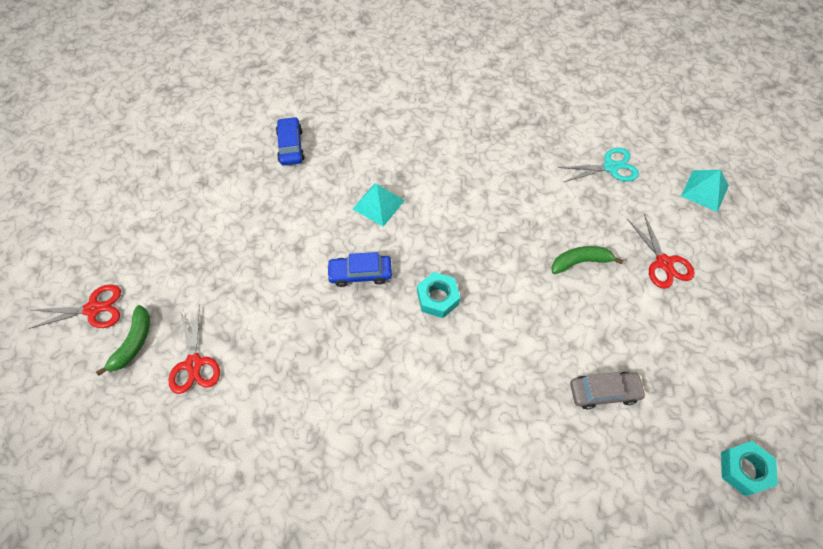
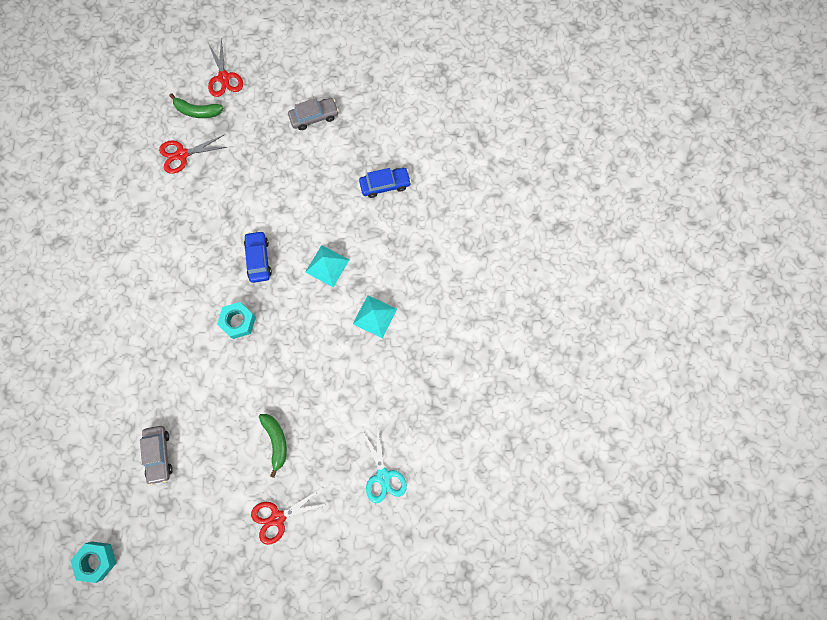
camera: 85 degrees right, 15 degrees up
turquoise pyramid [681,170,729,212] -> turquoise pyramid moved to [353,295,397,338]
none -> grey car [288,98,339,130]

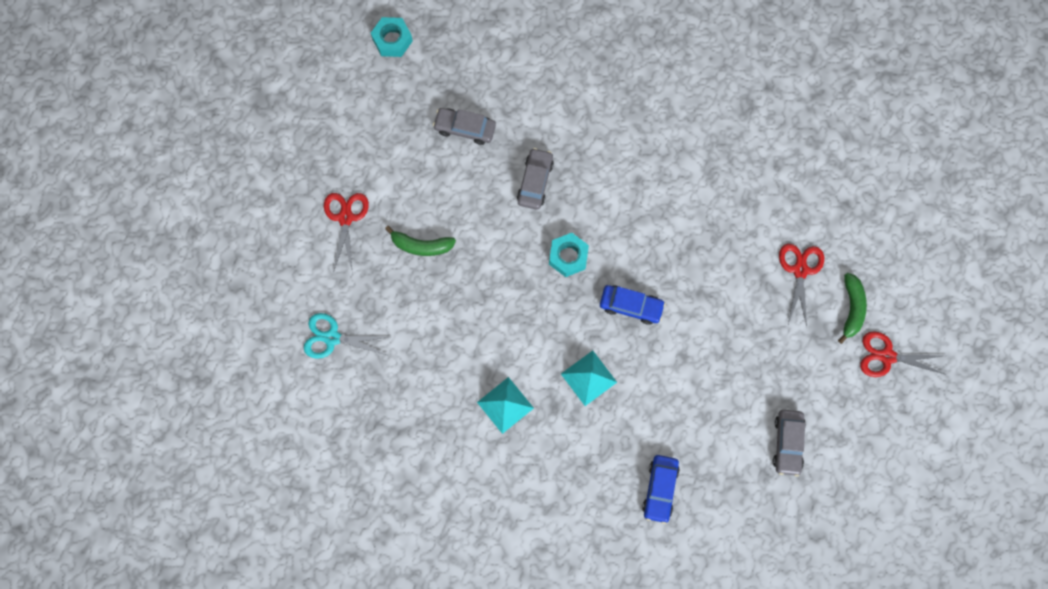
camera: 115 degrees right, 0 degrees up
green banana [169,93,223,118] -> green banana turned 150 degrees clockwise [838,273,867,344]
none -> grey car [517,148,554,210]

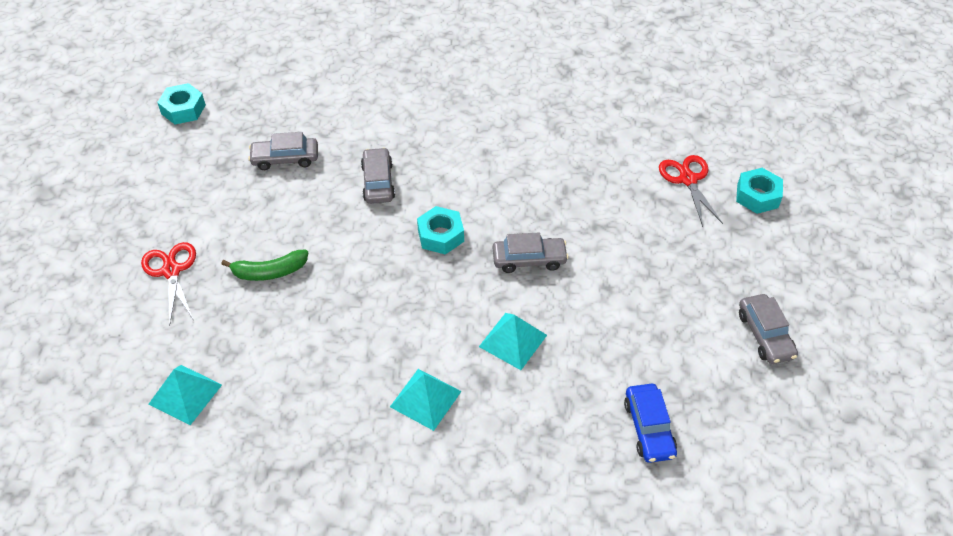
camera: 20 degrees left, 25 degrees down
turquoise scissors [304,313,389,359] -> turquoise pyramid [149,365,222,425]
blue car [600,285,665,325] -> grey car [492,233,569,273]
green banana [838,273,867,344] -> turquoise nut [736,168,783,214]
red scissors [860,331,944,377] -> none

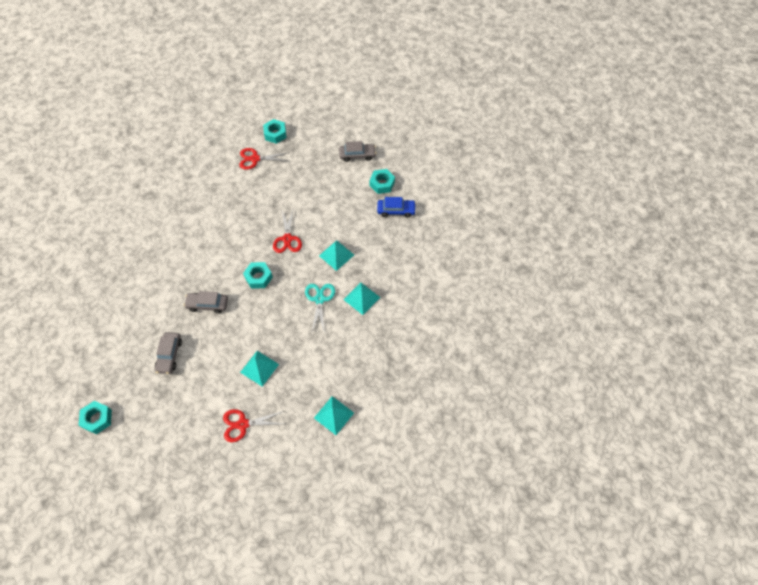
camera: 80 degrees left, 10 degrees up
green banana [221,250,308,281] -> turquoise pyramid [240,351,279,387]
grey car [492,233,569,273] -> red scissors [273,210,302,253]
none -> turquoise scissors [305,284,335,334]
none -> turquoise nut [369,169,395,194]

